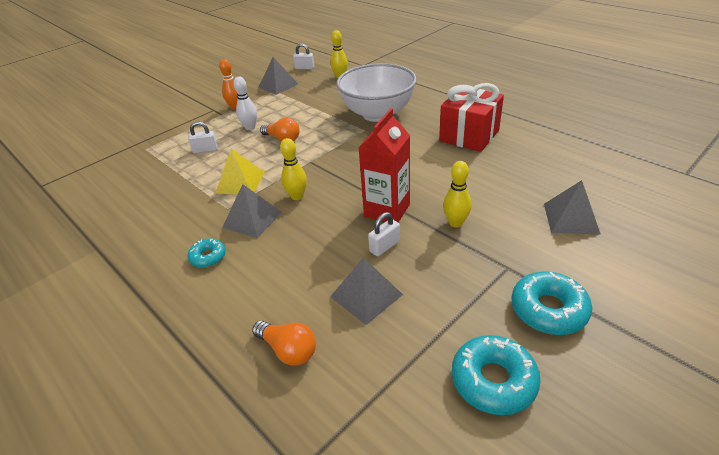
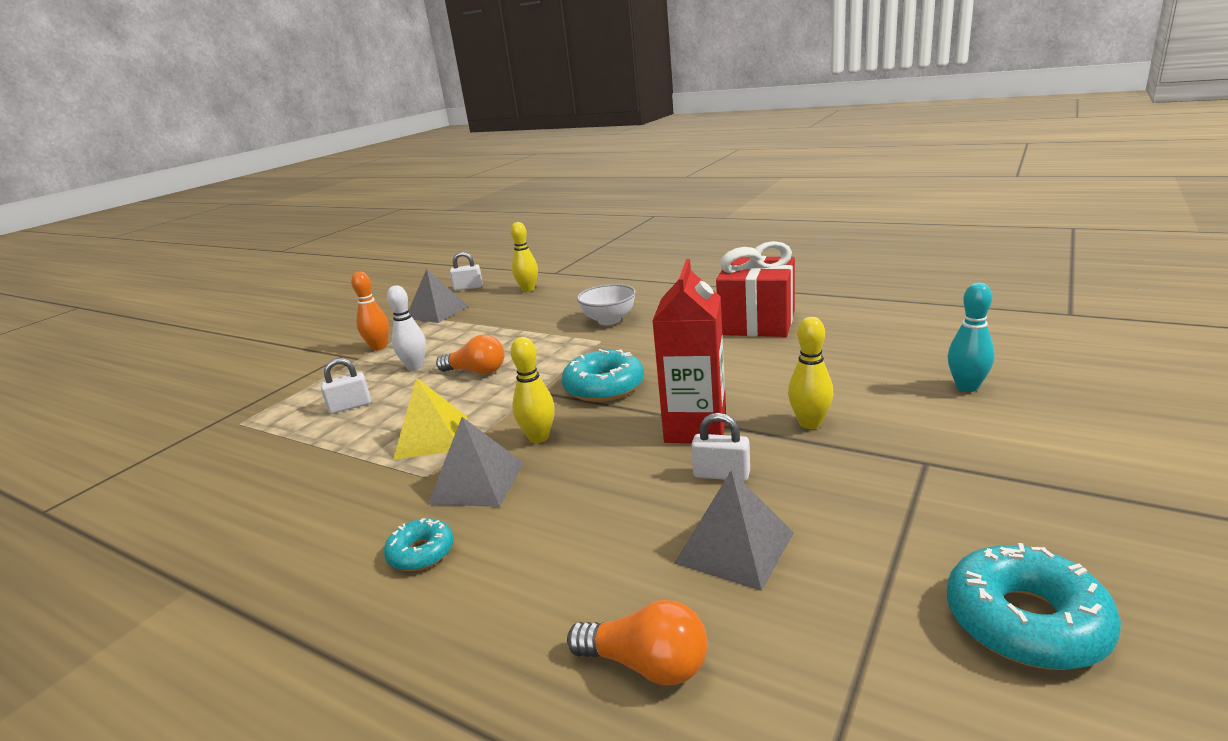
camera: 15 degrees left, 15 degrees down
white bowl [336,63,417,122] -> white bowl [577,284,636,325], size x0.51
white padlock [368,212,400,256] -> white padlock turned 75 degrees clockwise [691,413,750,481]
turquoise donut [511,271,592,335] -> turquoise donut moved to [562,349,644,402]
grey pyramid [544,180,600,234] -> turquoise bowling pin [948,283,994,392]

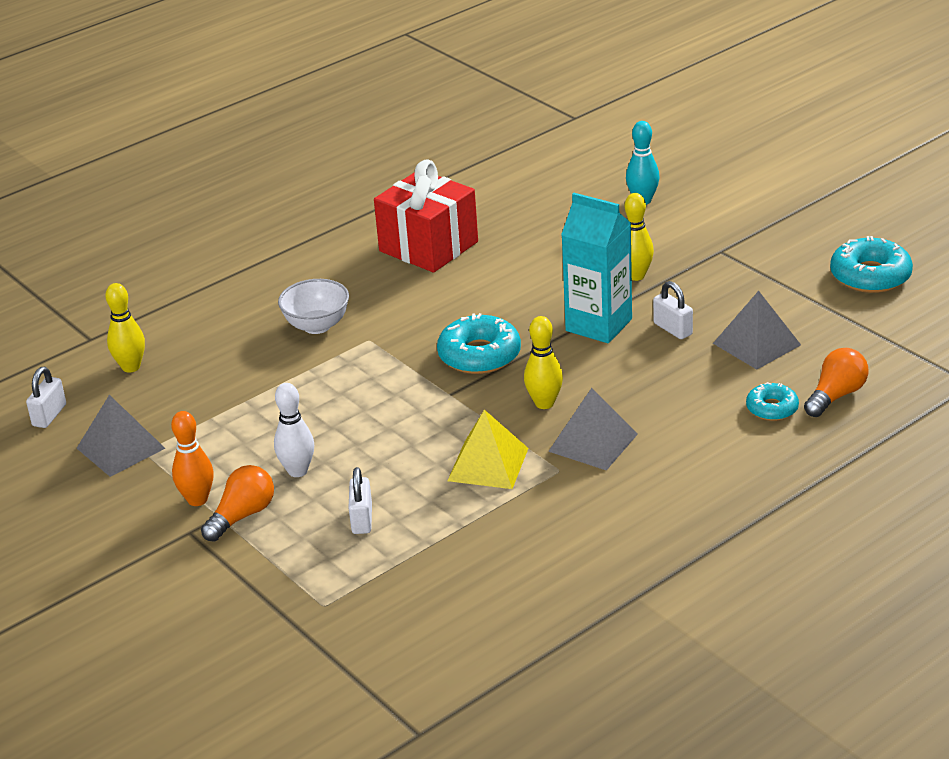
camera: 70 degrees left, 10 degrees up
turquoise donut [384,518,454,571] -> turquoise donut moved to [746,382,799,421]
orange light bulb [436,335,504,375] -> orange light bulb moved to [201,465,274,542]
red carton [653,259,726,443] -> turquoise carton [561,193,632,343]
white padlock [691,413,750,481] -> white padlock turned 75 degrees counterclockwise [653,281,693,339]

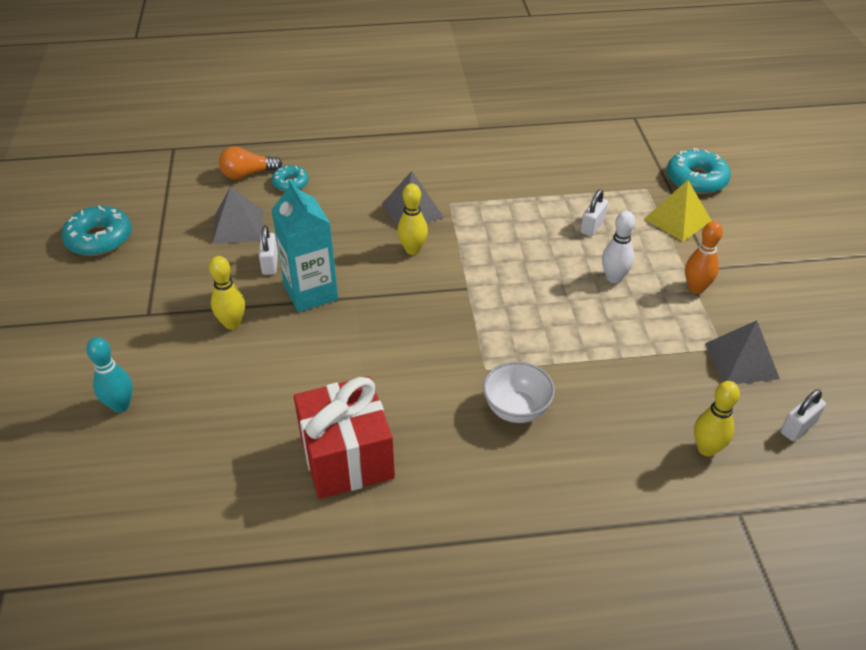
camera: 150 degrees left, 10 degrees up
orange light bulb [201,465,274,542] -> none
turquoise donut [437,313,521,374] -> turquoise donut moved to [667,148,731,194]
yellow pyramid [448,410,529,489] -> yellow pyramid moved to [644,180,712,242]

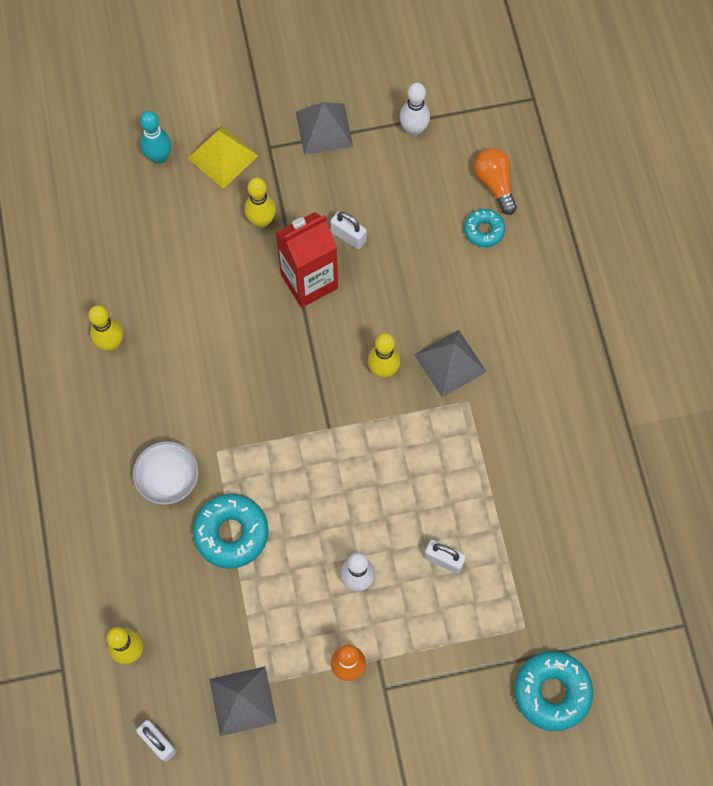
camera: 85 degrees right, 25 degrees up
turquoise donut [61,205,132,256] -> turquoise donut moved to [193,494,269,569]
grey pyramid [212,186,264,244] -> grey pyramid moved to [296,102,353,155]
white padlock [259,225,278,275] -> white padlock turned 45 degrees clockwise [330,212,367,249]
turquoise carton [272,178,338,312] -> red carton [275,212,338,308]
red gift [294,376,395,499] -> yellow bowling pin [88,305,123,351]
yellow pyramid [644,180,712,242] -> yellow pyramid moved to [188,126,258,189]
none -> white bowling pin [400,83,430,136]

